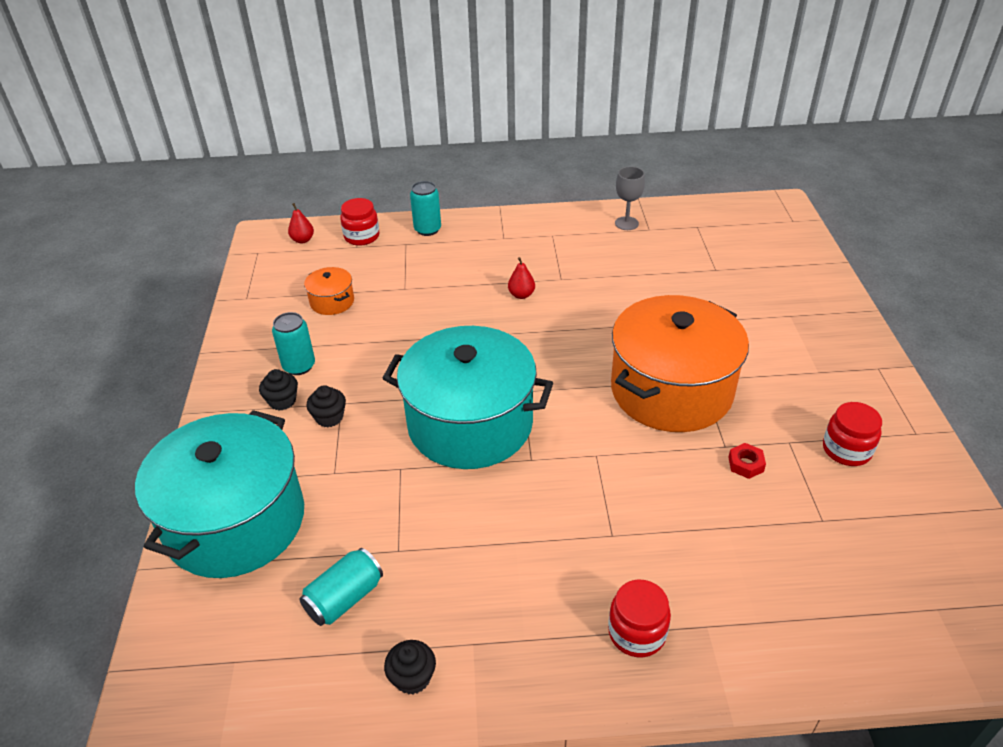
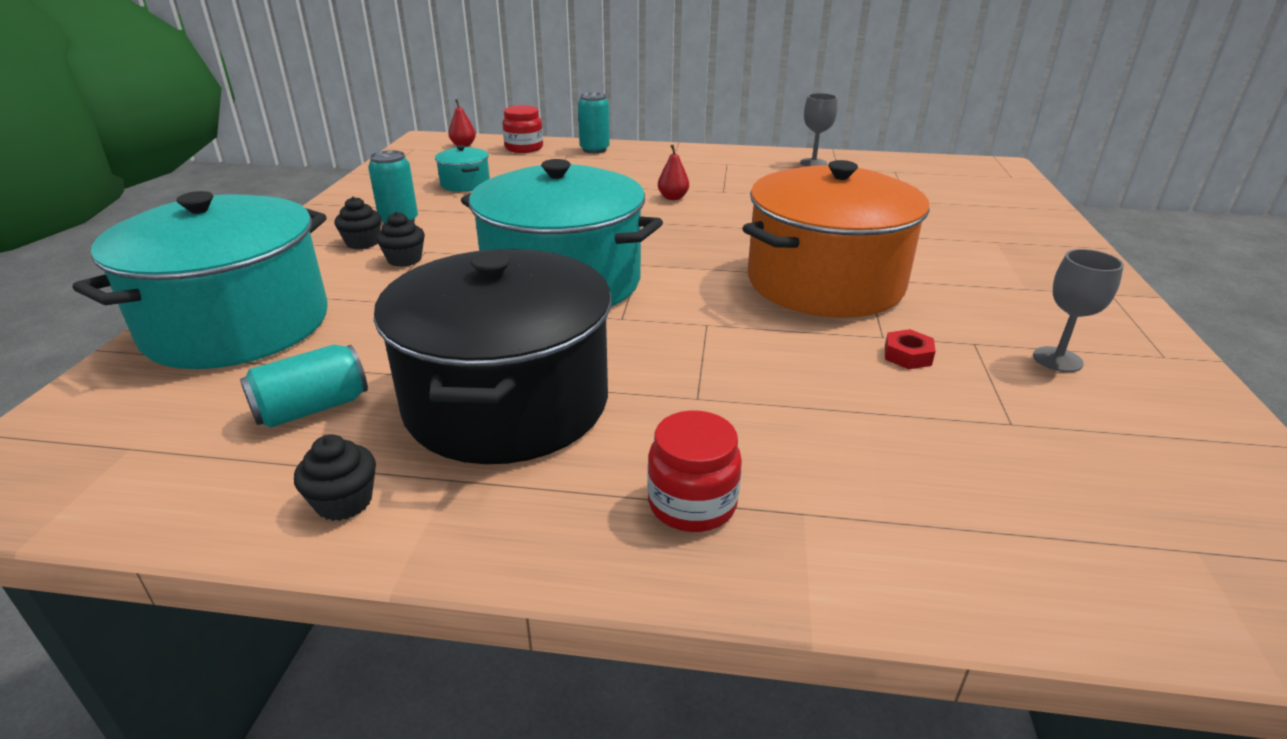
camera: 10 degrees right, 10 degrees down
orange pot [304,267,354,315] -> turquoise pot [435,145,490,192]
red jar [823,402,882,466] -> grey goblet [1033,249,1124,372]
none -> black pot [374,249,612,464]

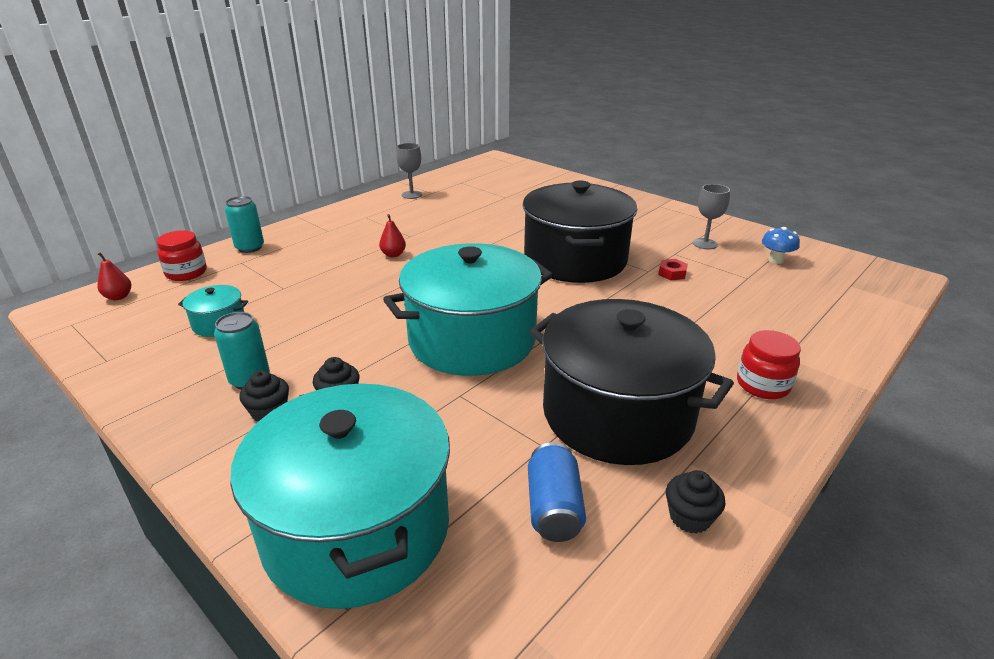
camera: 55 degrees left, 0 degrees up
turquoise can [240,345,368,428] -> blue can [528,442,586,542]
orange pot [743,160,930,318] -> black pot [523,181,637,283]
none -> blue mushroom [762,227,800,264]

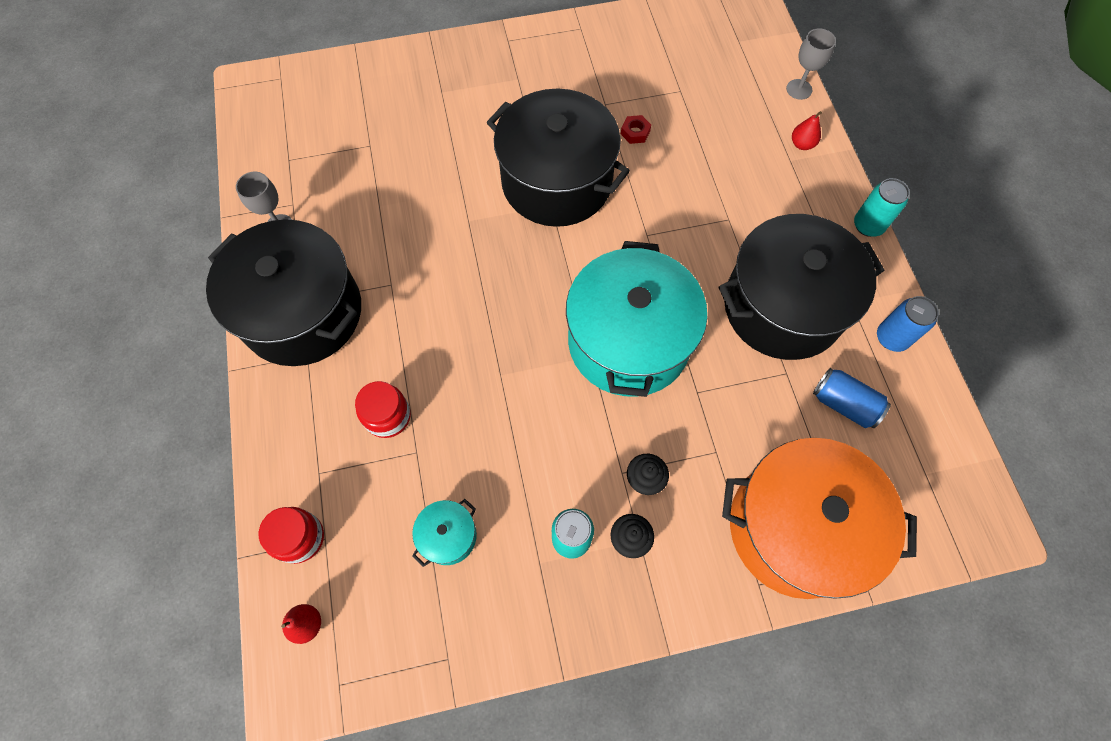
camera: 55 degrees left, 35 degrees up
turquoise can [225,196,264,253] -> turquoise can moved to [854,178,910,237]
turquoise pot [230,384,450,609] -> orange pot [722,438,917,599]
red pear [379,214,406,257] -> red pear moved to [792,111,822,150]
black cupcake [666,470,725,534] -> blue can [877,296,939,352]
grey goblet [693,184,730,249] -> grey goblet moved to [786,28,836,100]
red jar [737,330,801,399] -> red jar moved to [355,381,411,438]
blue mushroom [762,227,800,264] -> none
none -> black pot [206,219,361,366]

